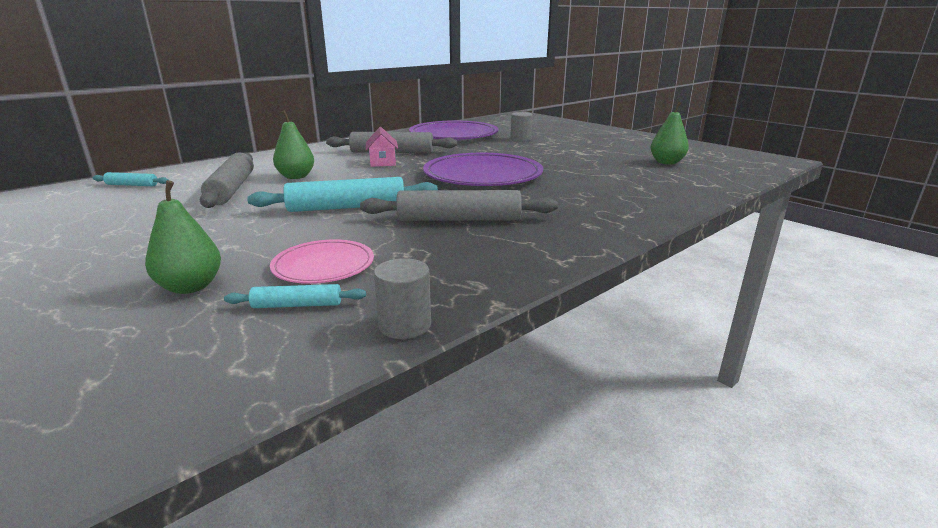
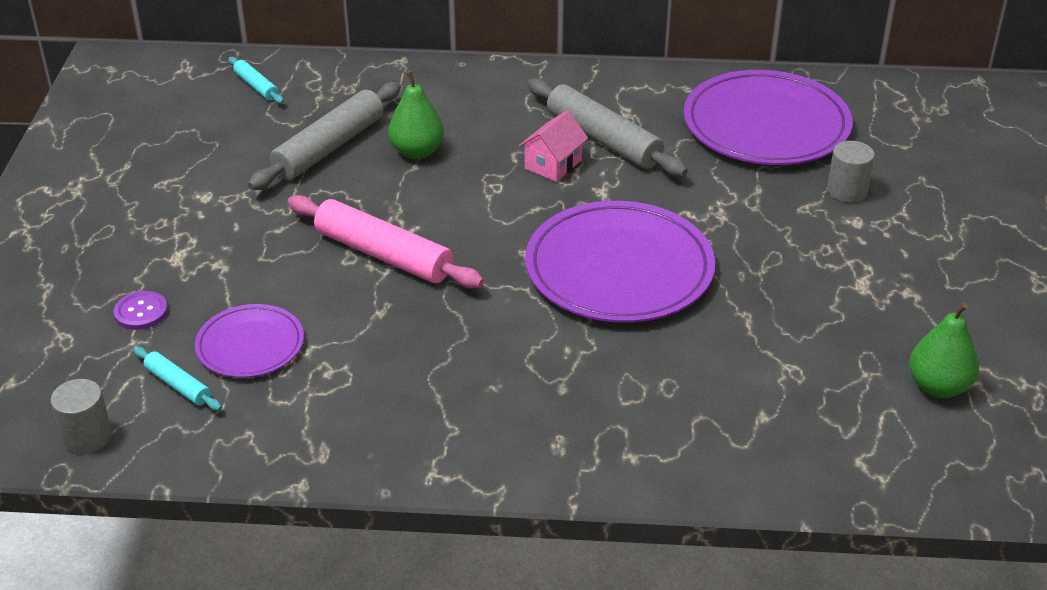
camera: 45 degrees right, 15 degrees up
green pear [145,180,221,294] -> purple button [114,291,168,330]
turquoise rolling pin [247,177,438,212] -> pink rolling pin [288,195,484,289]
pink plate [270,239,374,284] -> purple plate [195,304,304,378]
grey rolling pin [360,190,558,221] -> none
grey cylinder [374,258,431,339] -> grey cylinder moved to [50,379,112,454]

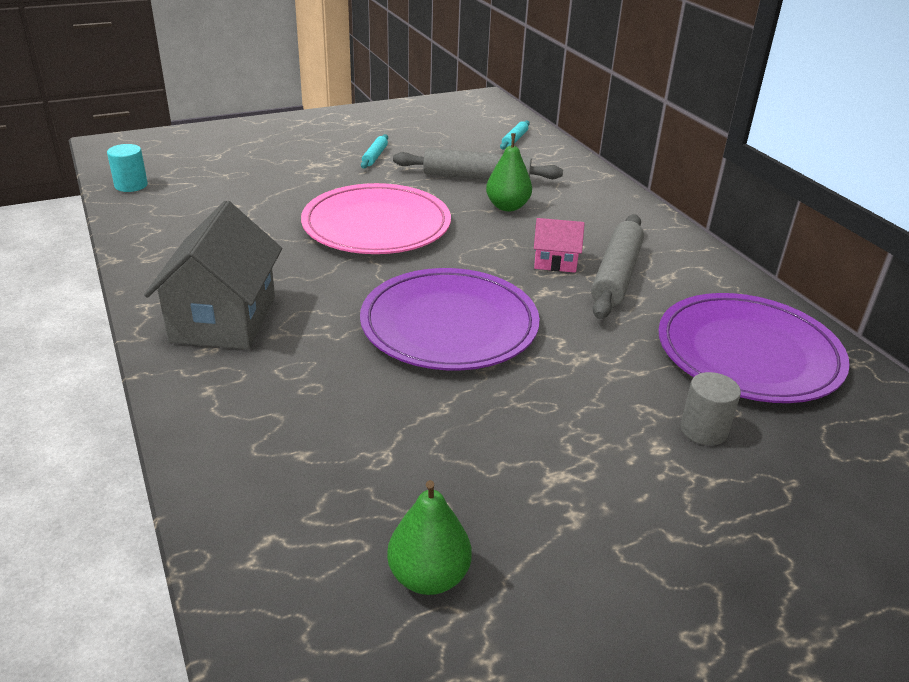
camera: 60 degrees right, 5 degrees down
grey cylinder [50,379,112,454] -> turquoise cylinder [107,144,148,192]
purple button [114,291,168,330] -> none
turquoise rolling pin [133,347,222,411] -> turquoise rolling pin moved to [361,134,388,168]
purple plate [195,304,304,378] -> none
pink rolling pin [288,195,484,289] -> pink plate [301,183,451,254]
none -> grey house [144,201,282,349]

